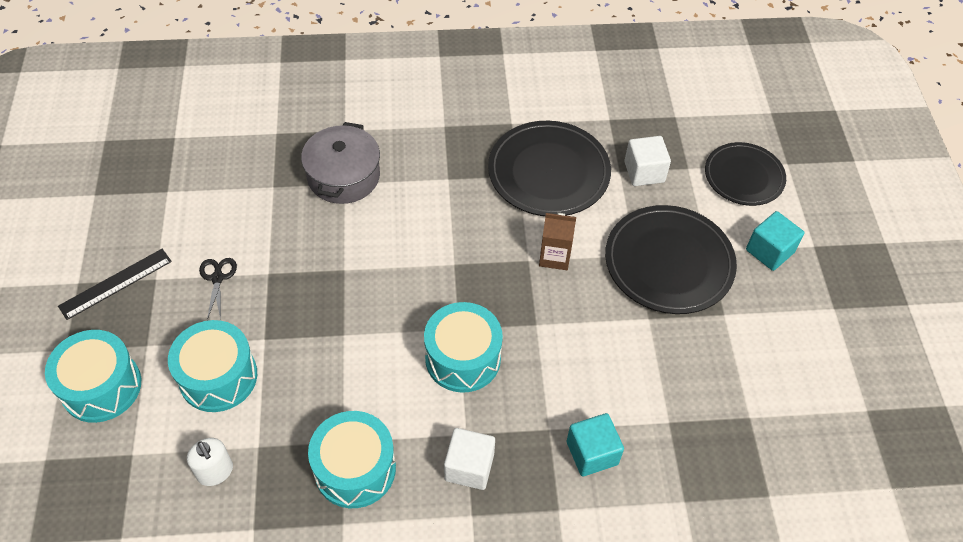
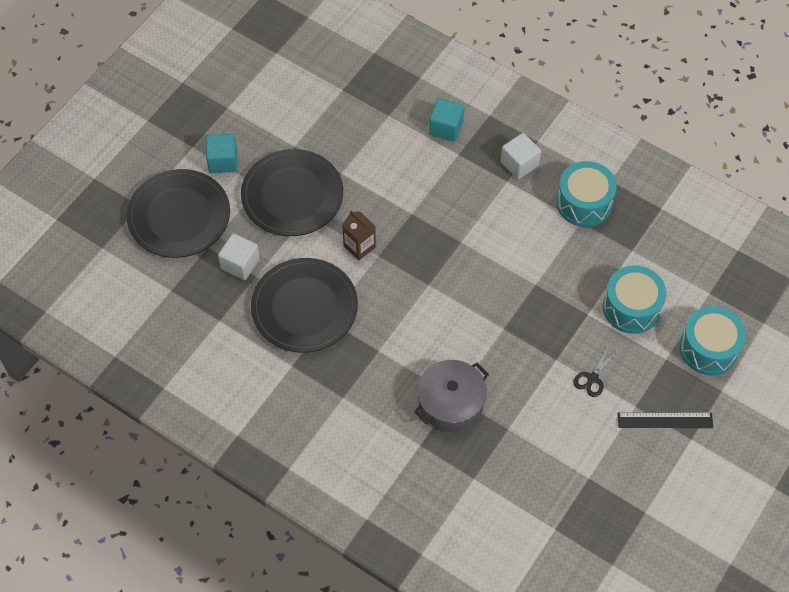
camera: 140 degrees left, 5 degrees up
white soap dispenser [187,438,233,486] -> none
turquoise drum [424,302,503,393] -> none
black plate [705,142,786,206] -> black plate [126,169,230,258], size x1.52

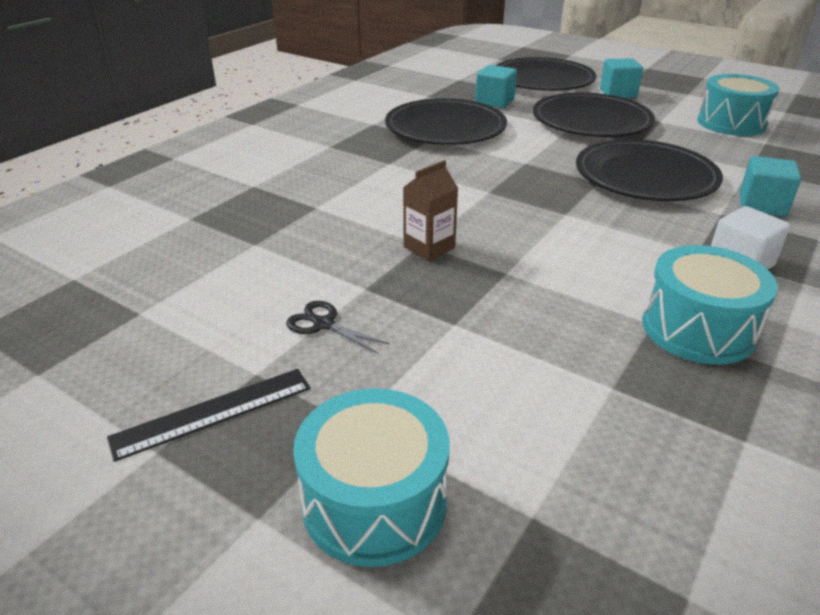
camera: 90 degrees right, 25 degrees down
white cube [218,233,260,280] -> turquoise cube [475,65,517,108]
brown carton [342,211,376,260] -> brown carton moved to [403,160,458,261]
grey pot [414,360,489,432] -> none
turquoise drum [603,265,666,334] -> turquoise drum moved to [697,74,780,136]
black ruler [617,413,714,428] -> black ruler turned 60 degrees clockwise [107,369,311,462]
none -> black plate [576,139,723,201]

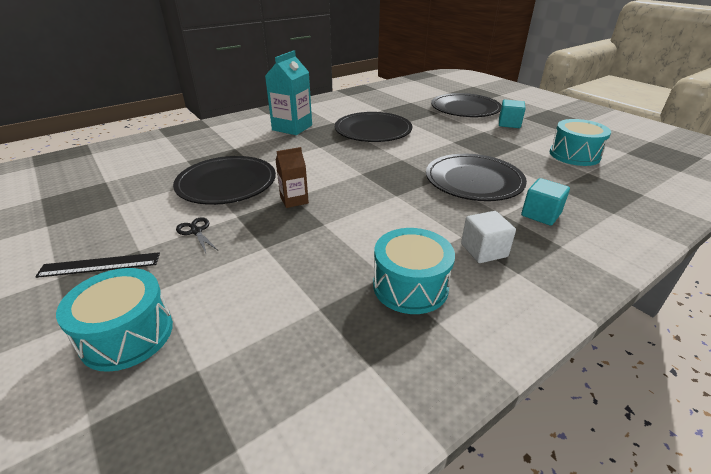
camera: 20 degrees right, 0 degrees up
turquoise cube [475,65,517,108] -> none
black plate [533,93,655,137] -> black plate moved to [173,156,276,205]
none -> turquoise carton [265,50,312,135]

